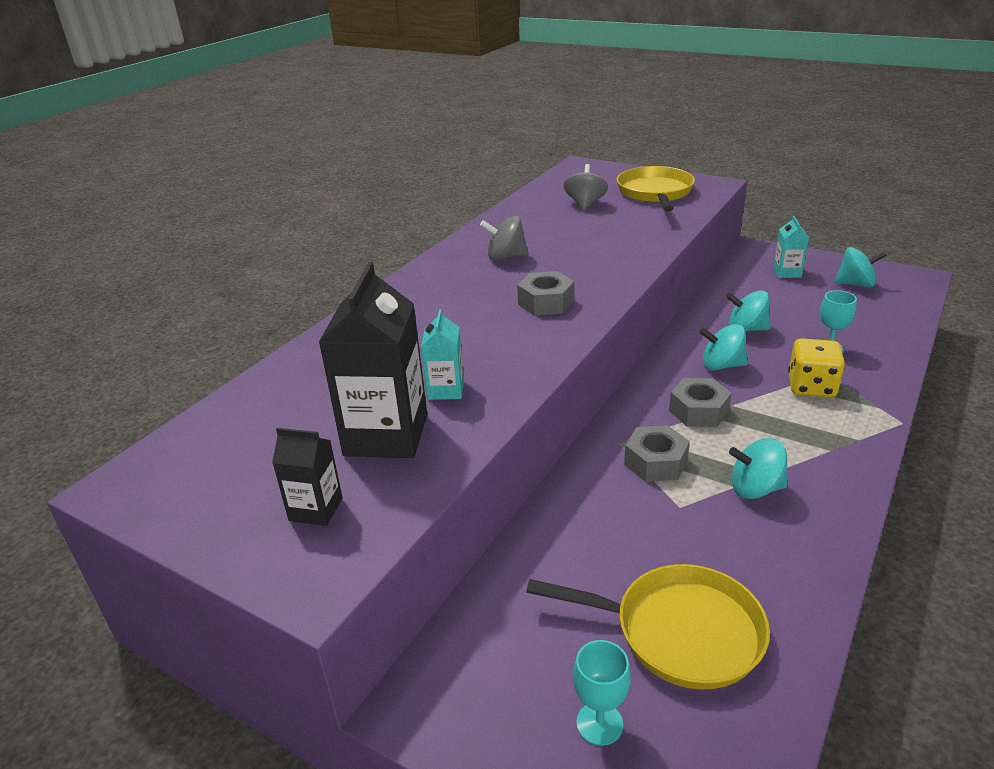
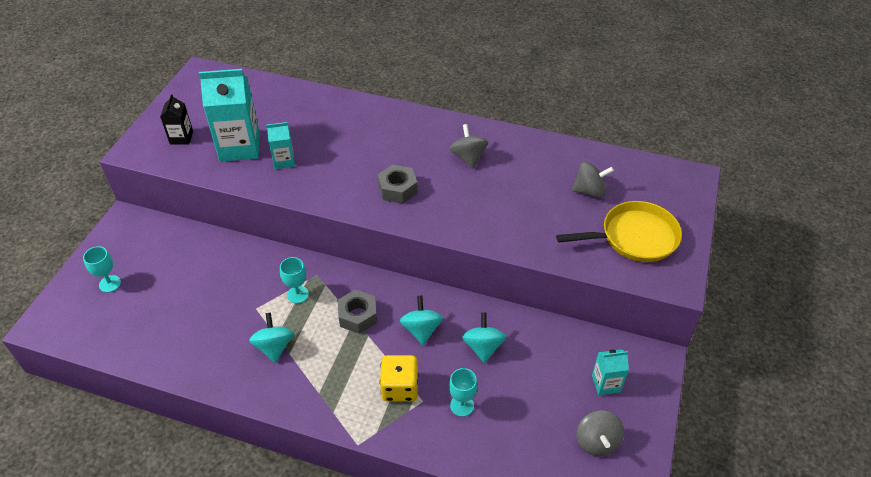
camera: 75 degrees right, 15 degrees up
black carton [319,262,427,458] -> turquoise carton [199,69,260,162]
yellow pan [526,564,770,690] -> none
grey nut [624,425,690,482] -> turquoise goblet [280,257,309,303]
turquoise spinning top [834,247,887,288] -> grey spinning top [576,410,624,456]

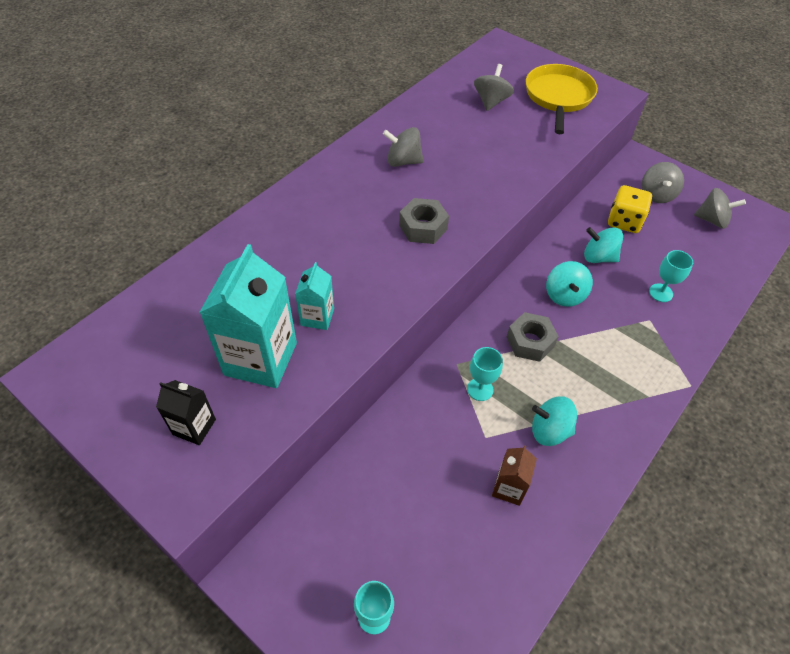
camera: 70 degrees left, 5 degrees up
yellow dice [380,355,418,401] -> yellow dice moved to [608,185,652,233]
turquoise spinning top [400,296,443,345] -> turquoise spinning top turned 105 degrees counterclockwise [546,261,593,307]
turquoise carton [592,349,629,395] -> grey spinning top [642,162,684,203]
none -> brown carton [492,446,537,506]

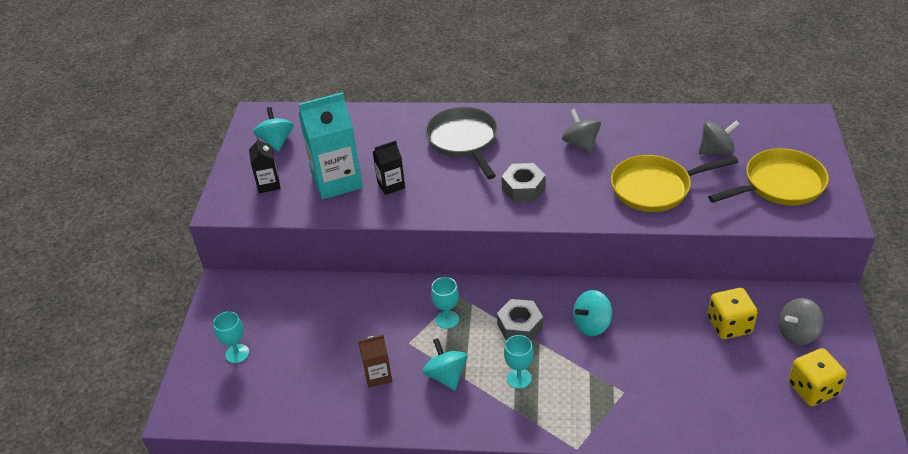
camera: 60 degrees right, 10 degrees down
turquoise carton [295,262,334,330] -> black carton [373,140,405,195]
turquoise spinning top [584,227,623,263] -> turquoise spinning top moved to [253,107,294,152]
turquoise goblet [649,250,693,302] -> turquoise goblet moved to [504,335,534,389]
grey spinning top [694,188,746,229] -> yellow dice [788,348,847,406]
none -> grey pan [425,107,498,179]
none -> yellow pan [611,155,738,212]

